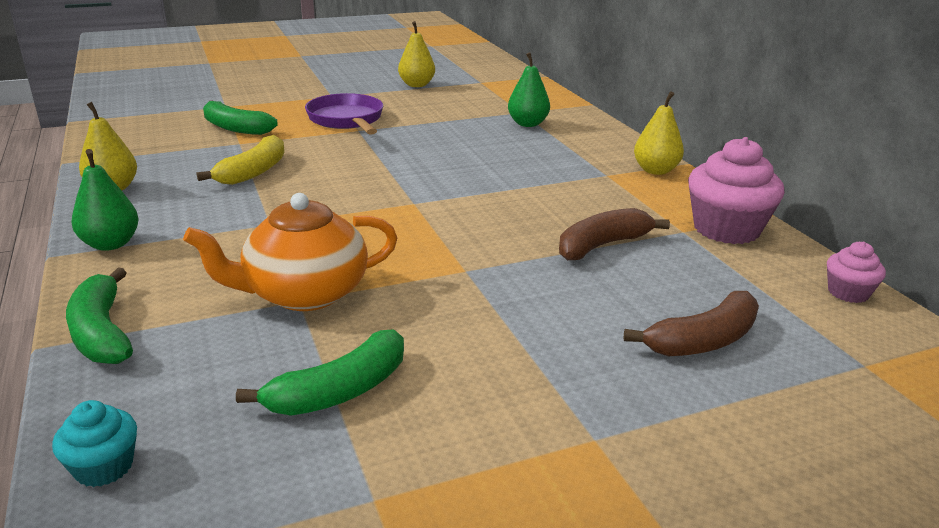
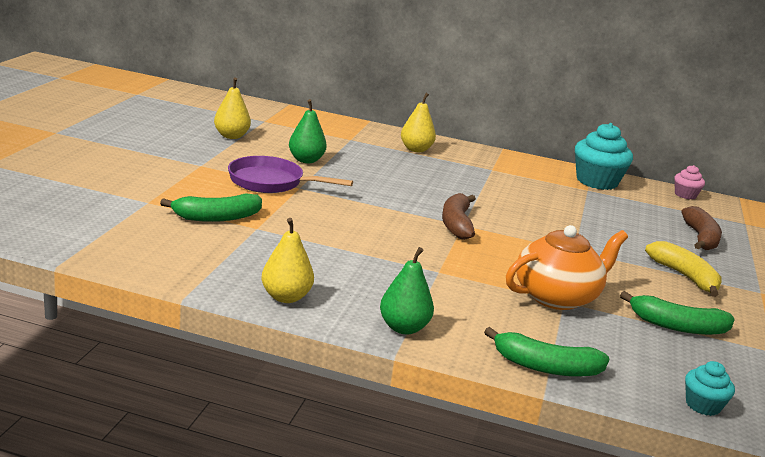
camera: 55 degrees left, 5 degrees down
orange teapot [183,193,397,311] -> orange teapot turned 135 degrees counterclockwise [506,225,628,310]
yellow banana [196,135,285,185] -> yellow banana moved to [645,241,721,297]
green banana [236,330,404,416] -> green banana turned 105 degrees clockwise [620,291,735,335]
green pear [508,52,550,127] -> green pear moved to [289,99,327,163]
brown banana [559,208,670,260] -> brown banana moved to [442,193,476,240]
yellow pear [634,91,684,175] -> yellow pear moved to [401,93,436,152]
pink cupcake [688,137,785,244] -> turquoise cupcake [575,123,633,190]

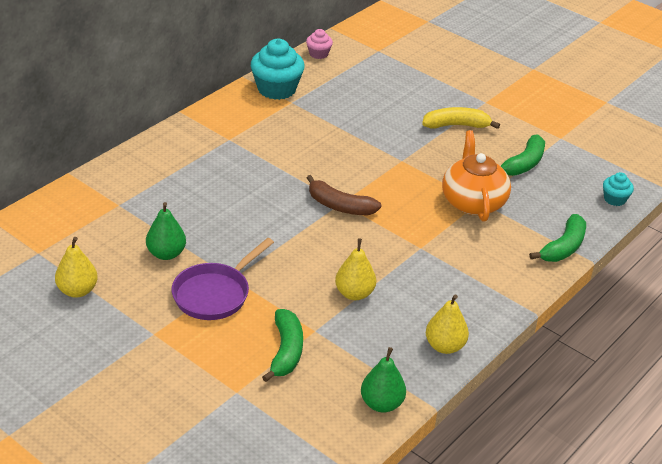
camera: 65 degrees left, 15 degrees up
green pear [380,247,434,334] -> green pear moved to [361,347,406,413]
yellow pear [401,93,436,152] -> yellow pear moved to [335,239,376,300]
brown banana [682,206,722,250] -> none

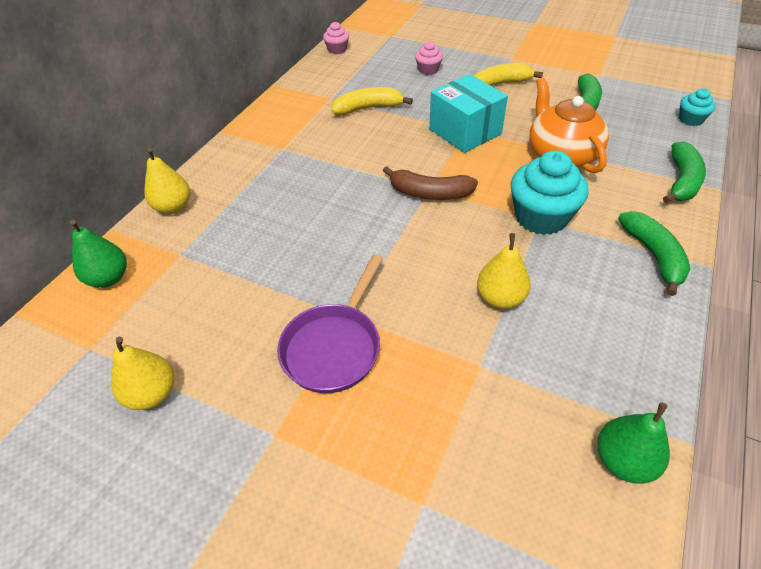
camera: 10 degrees left, 10 degrees up
green pear [146,202,186,260] -> green pear moved to [70,220,127,288]
turquoise cupcake [251,39,305,100] -> turquoise cupcake moved to [511,151,589,235]
green banana [262,309,303,382] -> green banana moved to [618,211,690,296]
yellow pear [426,294,469,354] -> yellow pear moved to [144,148,190,214]
none -> yellow banana [331,87,413,115]
none -> pink cupcake [415,41,443,75]
none -> turquoise box [429,74,508,153]

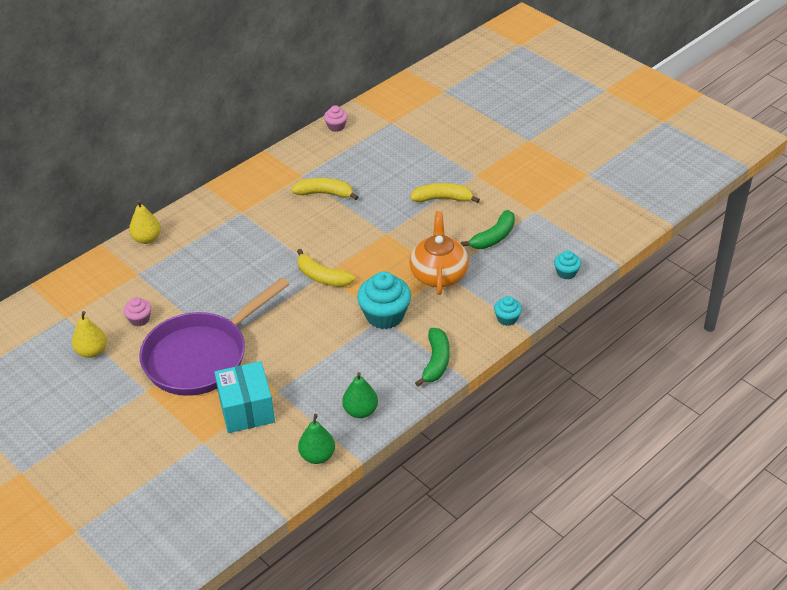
camera: 20 degrees right, 5 degrees down
green pear [70,220,127,288] -> green pear moved to [342,372,378,418]
purple pan [277,254,383,393] -> purple pan [139,277,289,396], size x1.65
brown banana [383,166,478,200] -> yellow banana [297,249,355,287]
pink cupcake [415,41,443,75] -> pink cupcake moved to [123,297,151,326]
turquoise box [429,74,508,153] -> turquoise box moved to [214,361,275,433]
yellow pear [477,233,531,309] -> none
green banana [663,142,706,203] -> turquoise cupcake [494,296,522,326]

